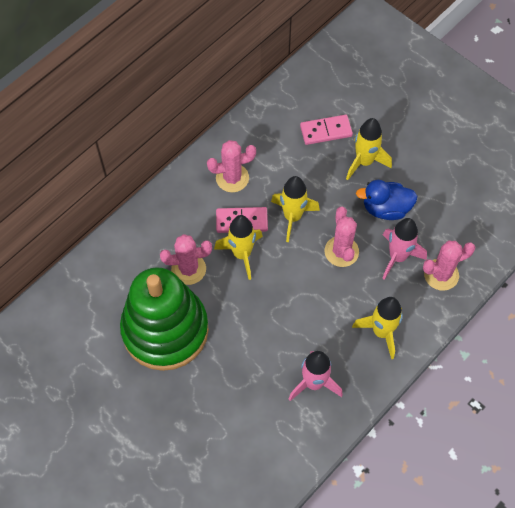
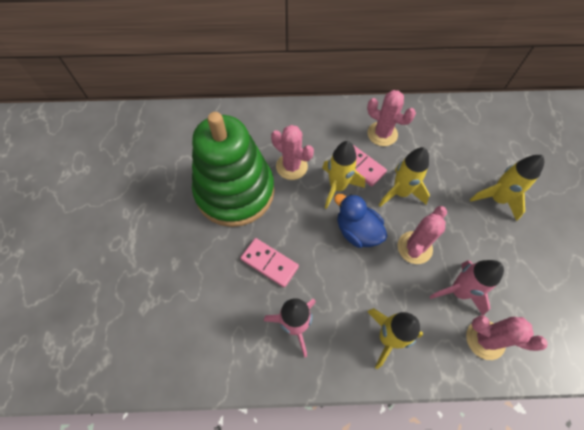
camera: 45 degrees right, 0 degrees up
pink domino [300,115,353,145] -> pink domino moved to [241,238,299,288]
blue duck [356,180,418,220] -> blue duck moved to [334,194,387,248]

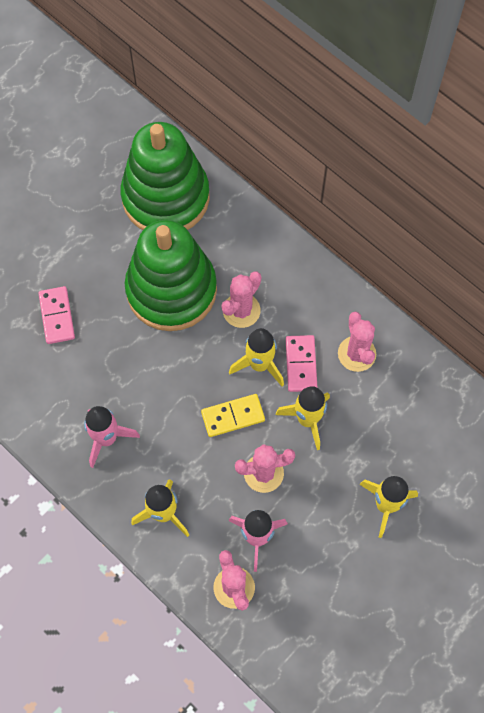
camera: 45 degrees right, 5 degrees up
pink domino [241,238,299,288] -> pink domino moved to [38,286,75,344]
pink cactus [271,125,314,180] -> pink cactus turned 45 degrees clockwise [221,271,261,328]
blue duck [334,194,387,248] -> yellow domino [201,394,265,437]
none -> green stacking toy [120,122,210,230]

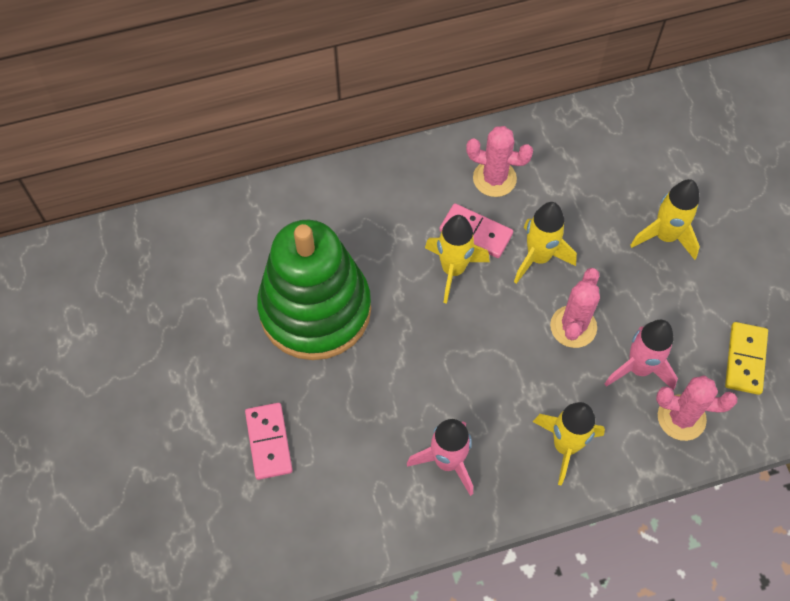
camera: 60 degrees left, 5 degrees down
pink domino [38,286,75,344] -> pink domino turned 60 degrees clockwise [245,403,293,480]
green stacking toy [120,122,210,230] -> none
yellow domino [201,394,265,437] -> yellow domino moved to [725,322,768,395]
pink cactus [221,271,261,328] -> none

